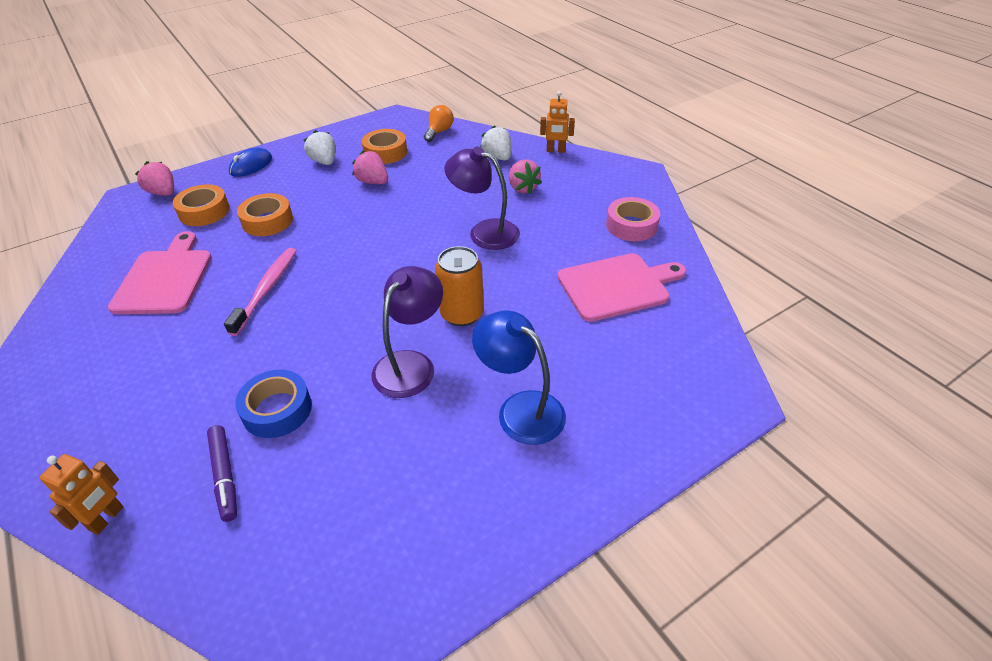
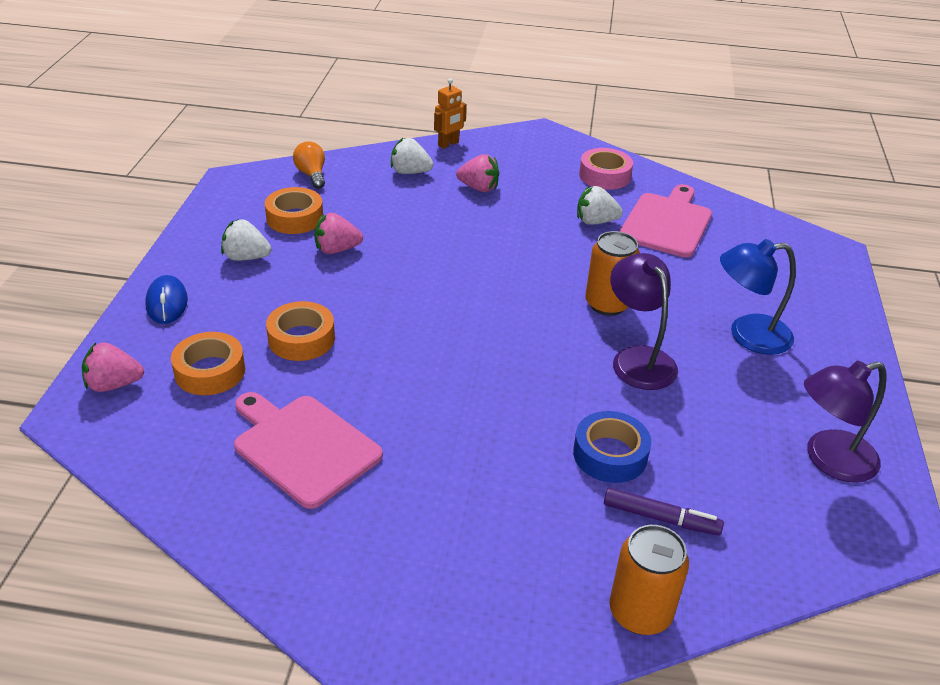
camera: 50 degrees left, 5 degrees down
orange robot [40,454,123,535] -> orange can [609,525,689,635]
pink toothbrush [224,248,297,336] -> none
purple lamp [445,147,520,250] -> purple lamp moved to [804,361,887,483]
none -> white strawberry [577,186,623,225]

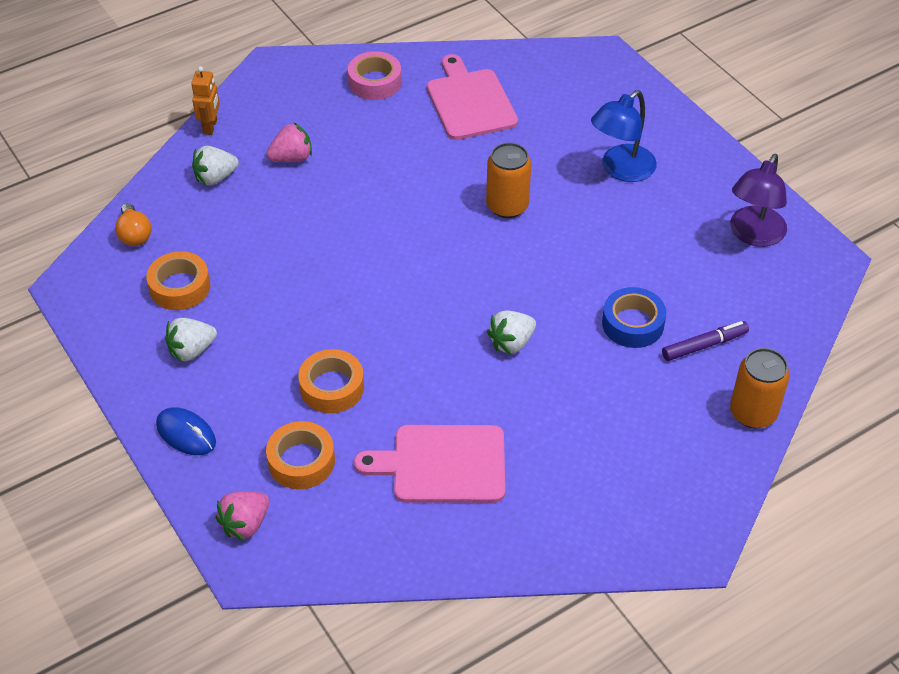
camera: 40 degrees left, 10 degrees up
orange light bulb [293,141,325,189] -> orange light bulb turned 135 degrees counterclockwise [115,203,152,246]
pink strawberry [314,213,363,254] -> none
white strawberry [577,186,623,225] -> white strawberry moved to [487,310,536,354]
purple lamp [610,253,678,390] -> none

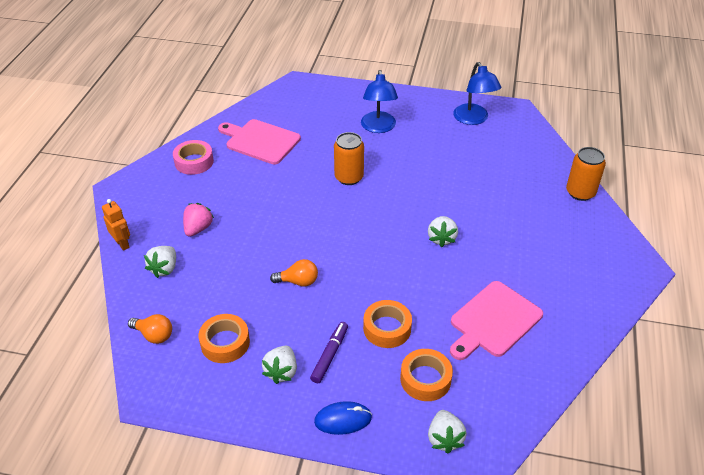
camera: 45 degrees left, 5 degrees down
pink strawberry [216,491,269,541] -> white strawberry [428,410,467,454]
blue tape [602,287,666,348] -> none
purple marker [662,321,749,361] -> purple marker moved to [310,322,348,383]
purple lamp [730,154,787,247] -> blue lamp [453,62,501,125]
none -> orange light bulb [270,259,318,287]

